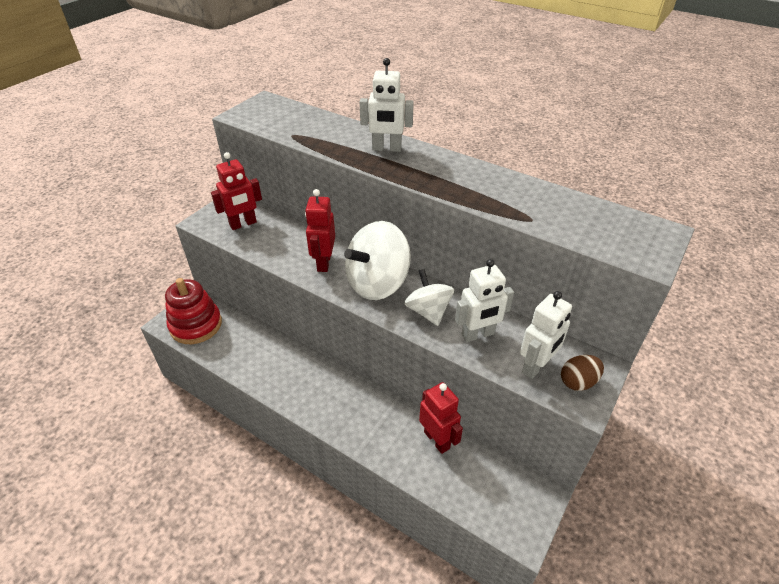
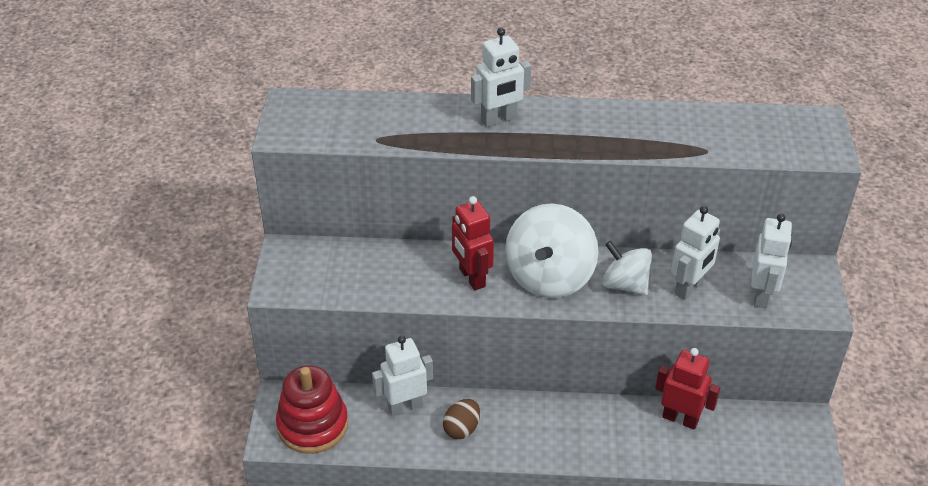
camera: 30 degrees left, 0 degrees up
red robot [211,152,262,230] -> none
brown egg [561,355,604,391] -> brown egg moved to [443,399,480,439]
none -> white robot [372,336,433,416]

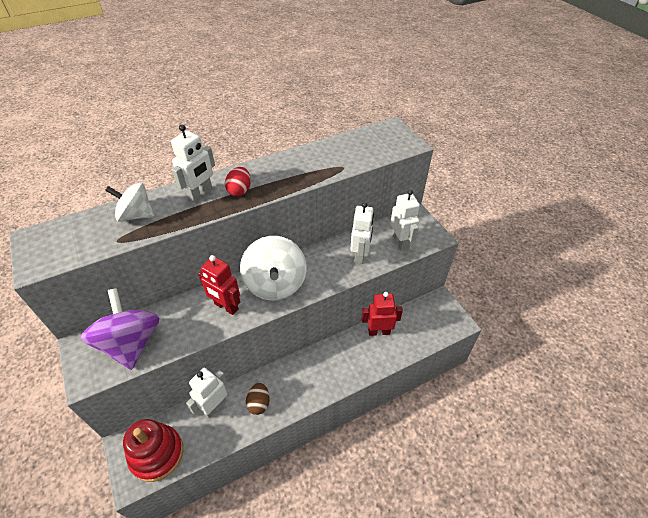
camera: 30 degrees left, 5 degrees up
white spinning top [602,241,652,296] -> white spinning top moved to [105,183,154,222]
none -> purple spinning top [81,288,160,370]
none -> red egg [225,167,251,196]

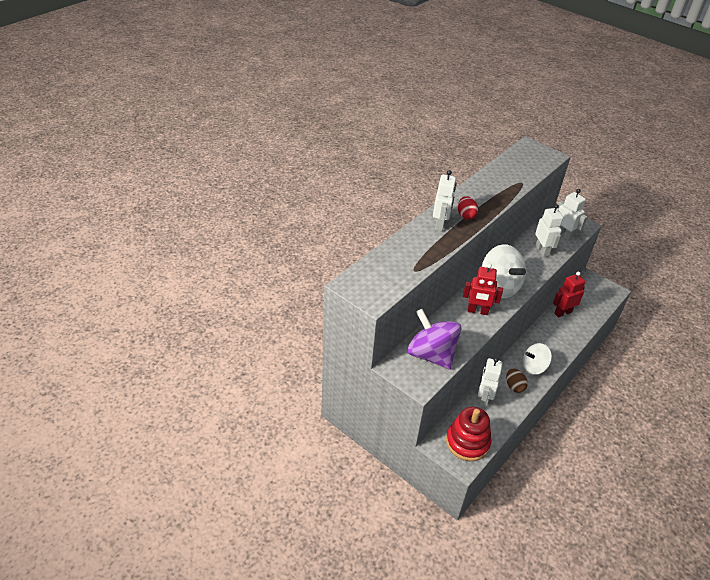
camera: 25 degrees left, 5 degrees down
white spinning top [105,183,154,222] -> white spinning top moved to [523,343,552,375]

